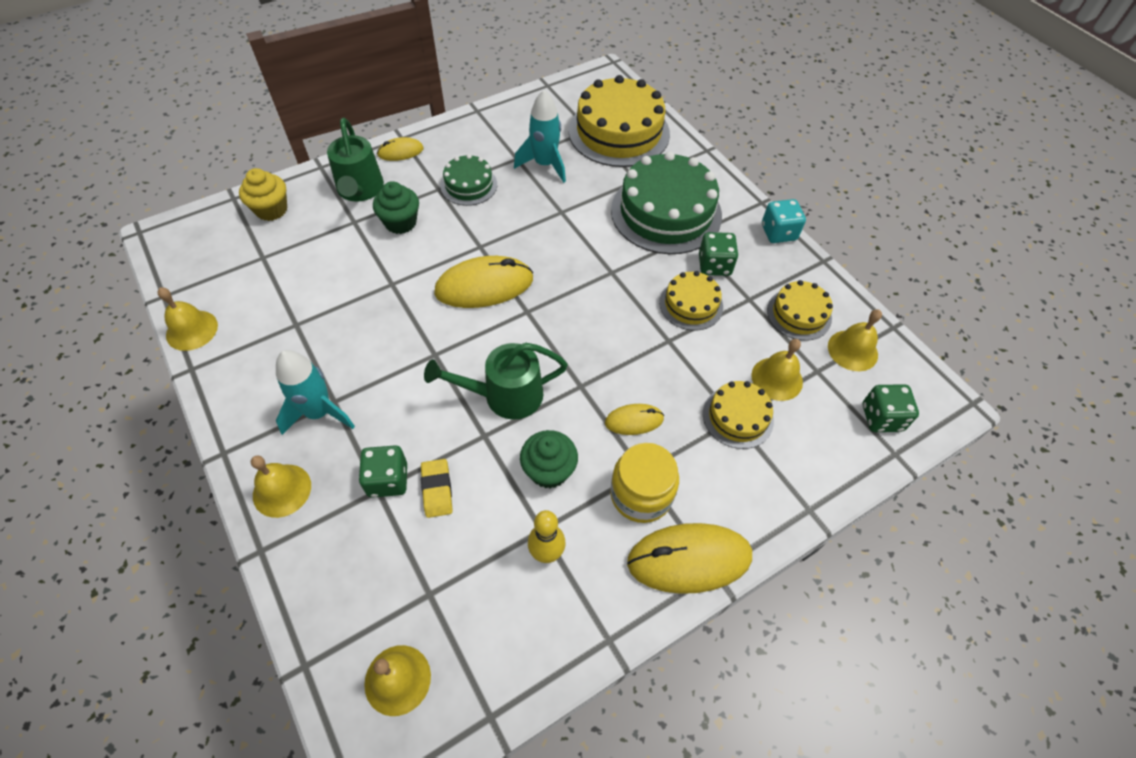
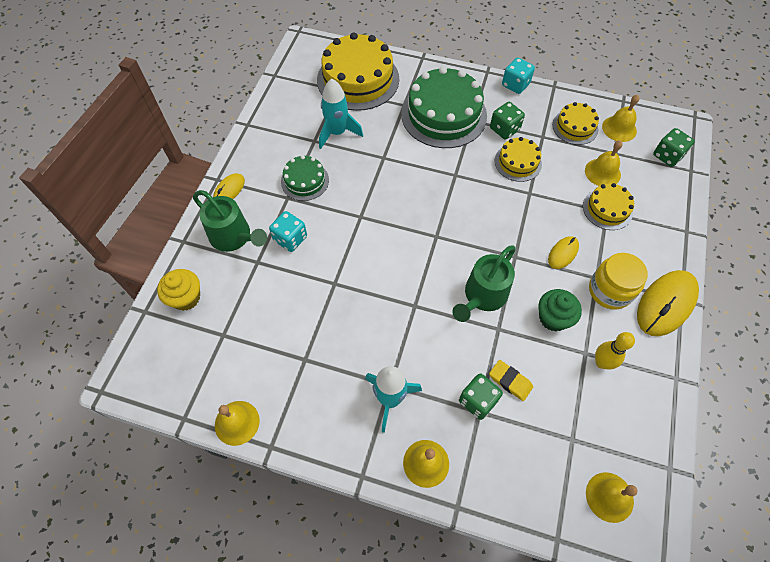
camera: 40 degrees left, 5 degrees up
green cupcake [373,181,419,234] -> turquoise dice [269,211,307,252]
yellow mouse [434,256,533,308] -> none

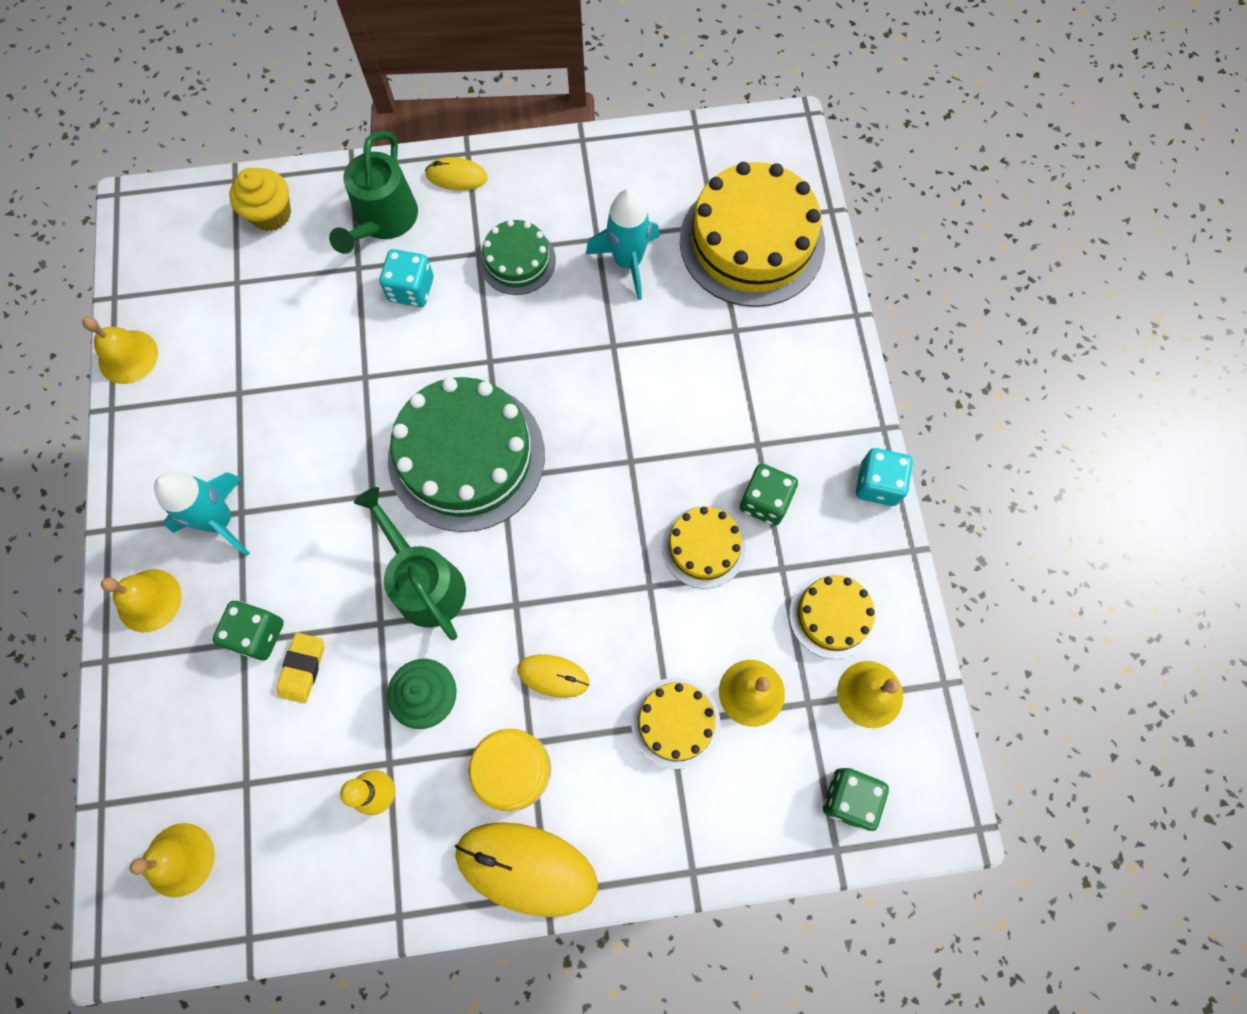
camera: 65 degrees right, 10 degrees up
green cake [401,67,487,148] -> green cake moved to [388,377,545,532]
green watering can [453,245,516,322] -> green watering can turned 45 degrees clockwise [354,487,466,640]

